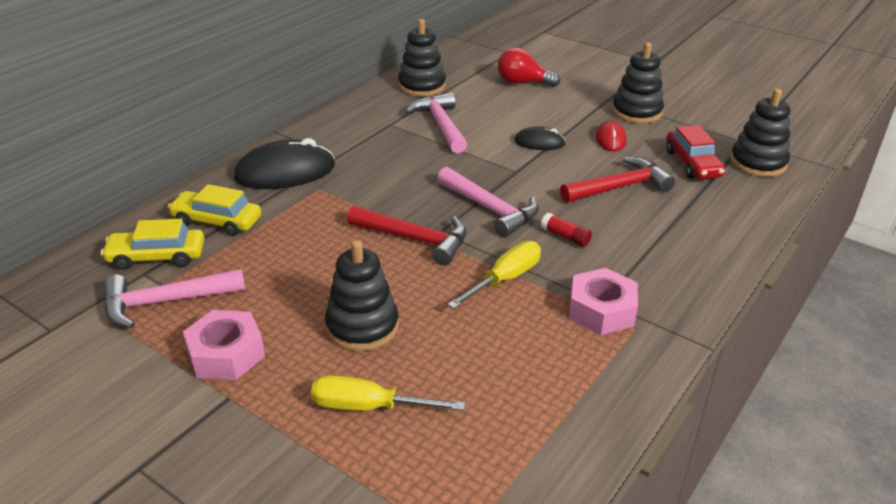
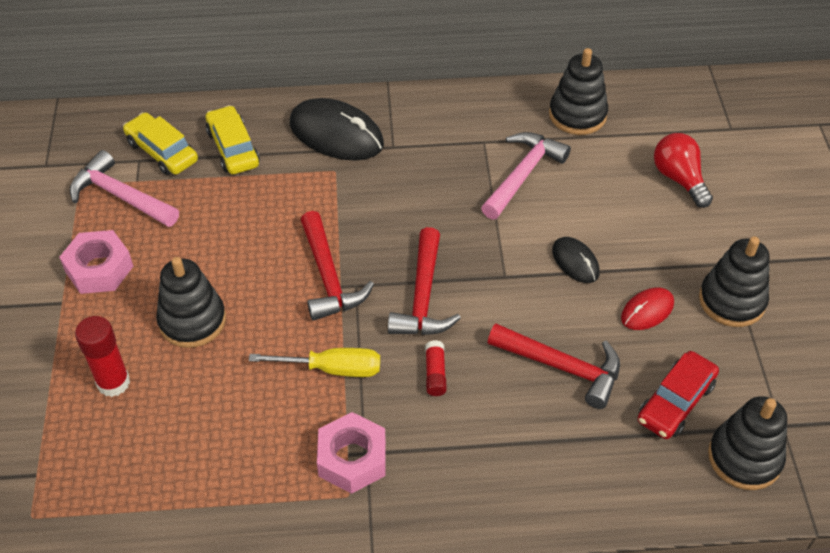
camera: 50 degrees right, 15 degrees up
yellow screwdriver [311,375,465,411] -> red glue stick [75,316,130,397]
pink hammer [437,167,539,238] -> red hammer [388,227,461,335]

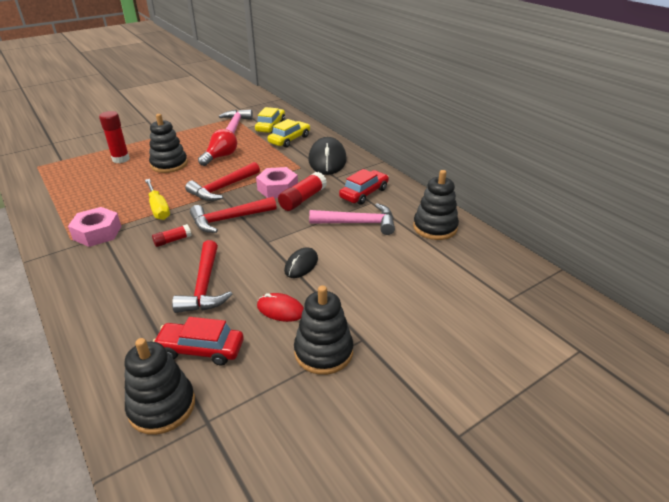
camera: 60 degrees right, 15 degrees down
pink nut [59,230,133,294] -> pink nut moved to [256,167,298,198]
red light bulb [654,133,713,208] -> red light bulb moved to [198,129,237,166]
none -> red glue stick [278,172,327,211]
none -> red car [339,169,389,205]

